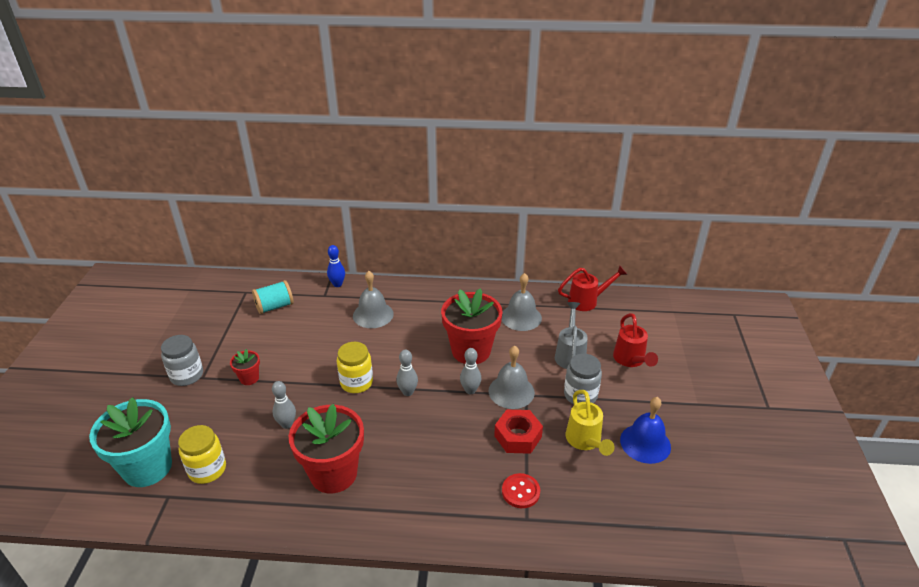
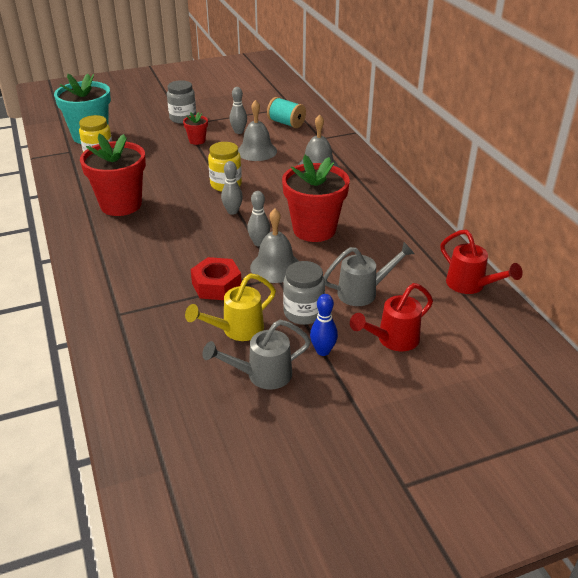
camera: 65 degrees right, 0 degrees up
grey bowling pin [272,381,296,429] -> grey bowling pin moved to [229,87,247,134]
blue bowling pin [327,245,345,287] -> blue bowling pin moved to [310,294,338,356]
grey bell [502,273,542,331] -> grey bell moved to [238,100,277,161]
red button [502,473,540,508] -> none
blue bell [620,397,671,464] -> grey watering can [203,320,311,390]

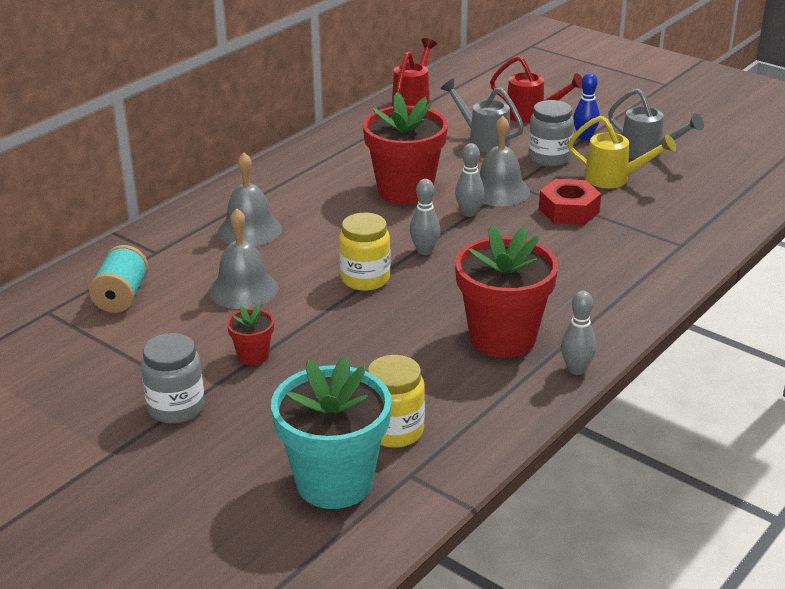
camera: 120 degrees left, 5 degrees down
grey bowling pin [229,87,247,134] -> grey bowling pin moved to [561,291,597,375]

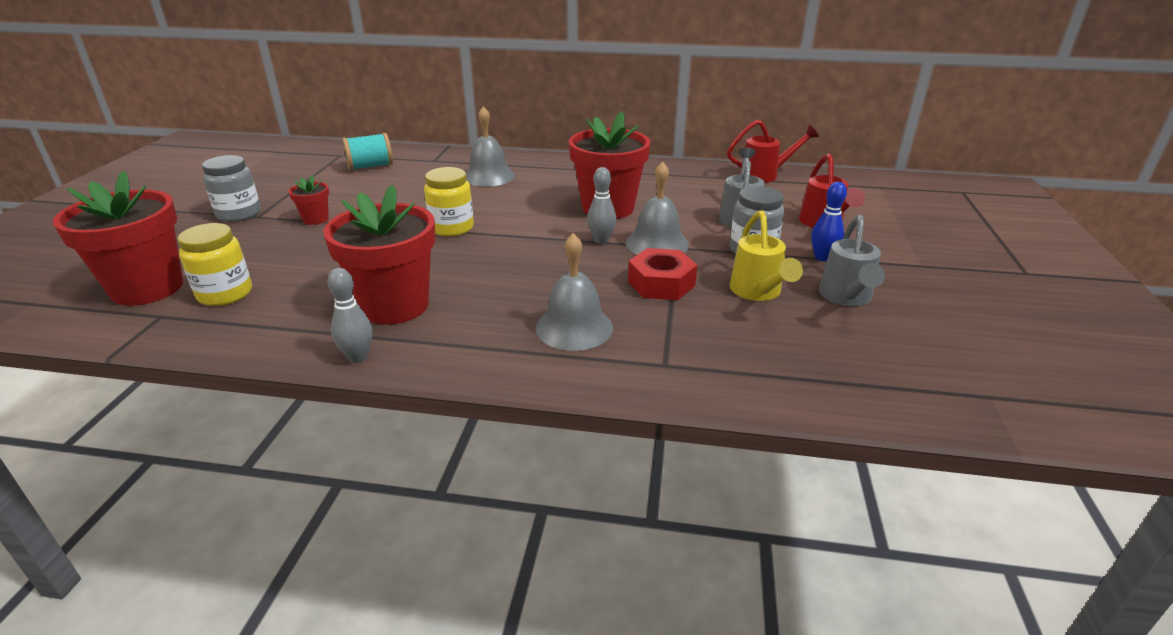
camera: 60 degrees right, 0 degrees up
grey bell [209,208,278,309] -> grey bell moved to [536,233,613,351]
turquoise flower pot [271,356,391,509] -> red flower pot [53,171,183,306]
grey bowling pin [410,179,440,255] -> none

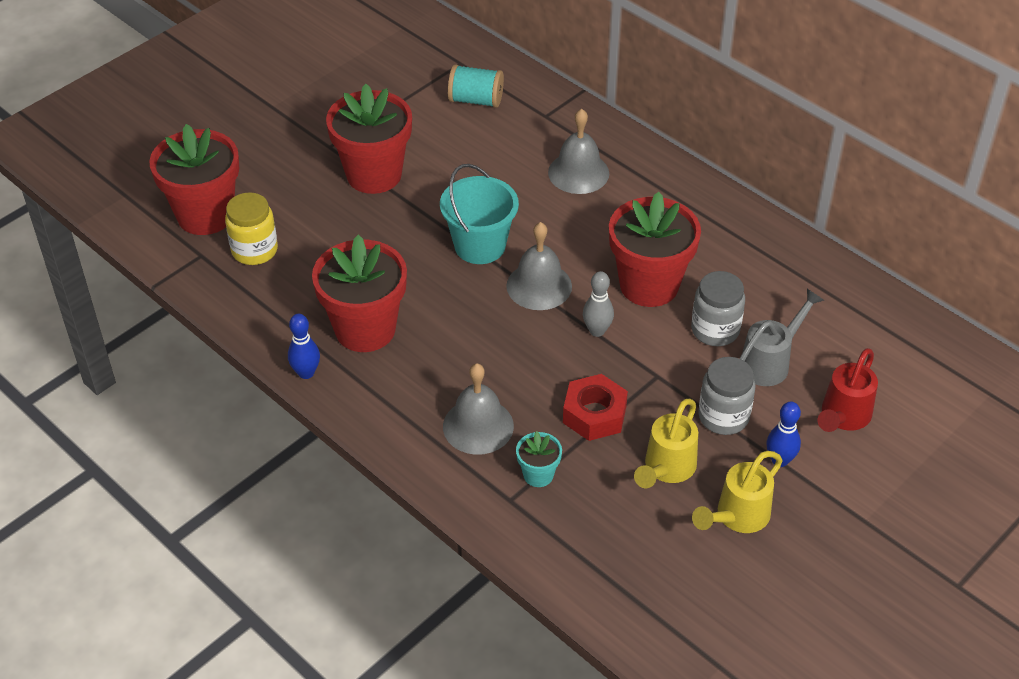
camera: 35 degrees right, 15 degrees up
grey jar [202,155,261,222] -> grey jar moved to [691,271,745,346]
red flower pot [288,175,329,225] -> red flower pot [326,84,412,194], size x2.17
grey bowling pin [328,268,372,363] -> blue bowling pin [288,314,320,379]
yellow jar [424,167,474,237] -> turquoise bucket [440,164,519,264]
grey bell [626,162,689,255] -> grey bell moved to [506,222,572,310]
red watering can [727,120,819,183] -> none
grey watering can [819,215,885,306] -> yellow watering can [692,451,783,533]
none -> turquoise flower pot [516,431,562,487]

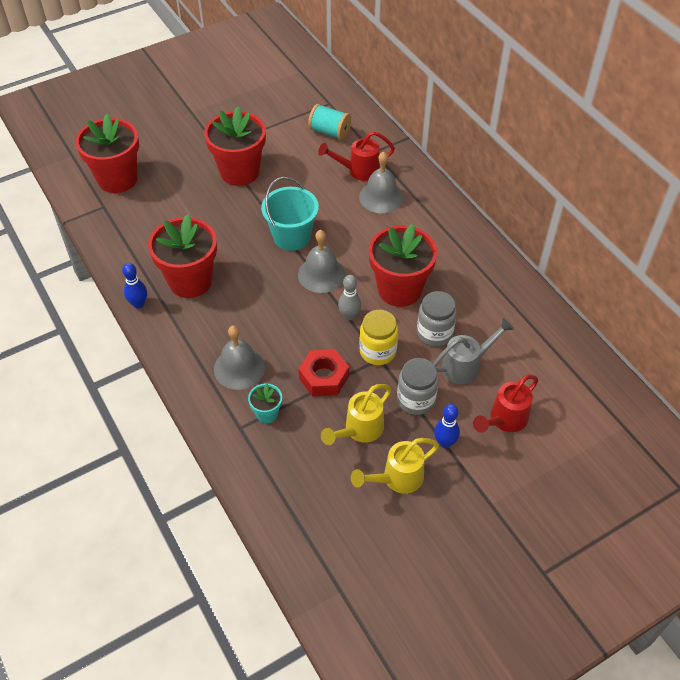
camera: 15 degrees right, 5 degrees up
yellow jar [225,192,278,265] -> yellow jar moved to [359,310,398,365]
none -> red watering can [318,131,395,181]

